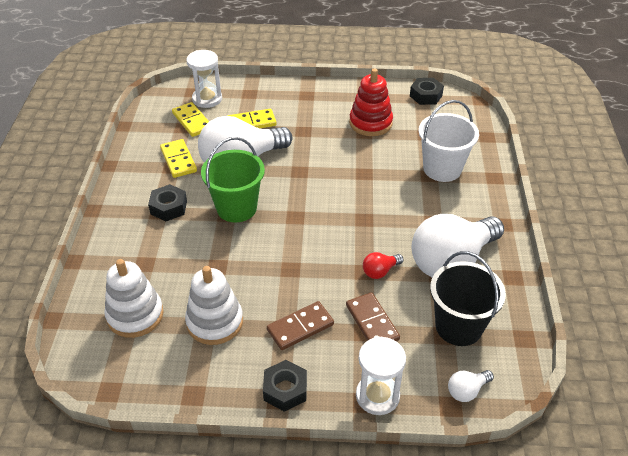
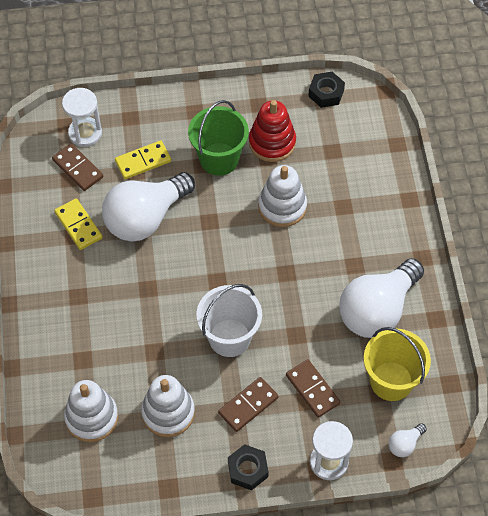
camera: 10 degrees left, 15 degrees up
black nut [148,184,187,221] -> none
yellow domino [172,102,209,137] -> brown domino [52,143,103,191]
green bucket [201,137,265,222] -> green bucket moved to [188,100,249,176]
red light bulb [363,252,403,279] -> none
white bucket [419,100,479,182] -> white bucket moved to [197,284,262,357]
black bucket [430,251,506,346] -> yellow bucket [364,327,431,401]
none -> white stacking toy [258,165,307,227]

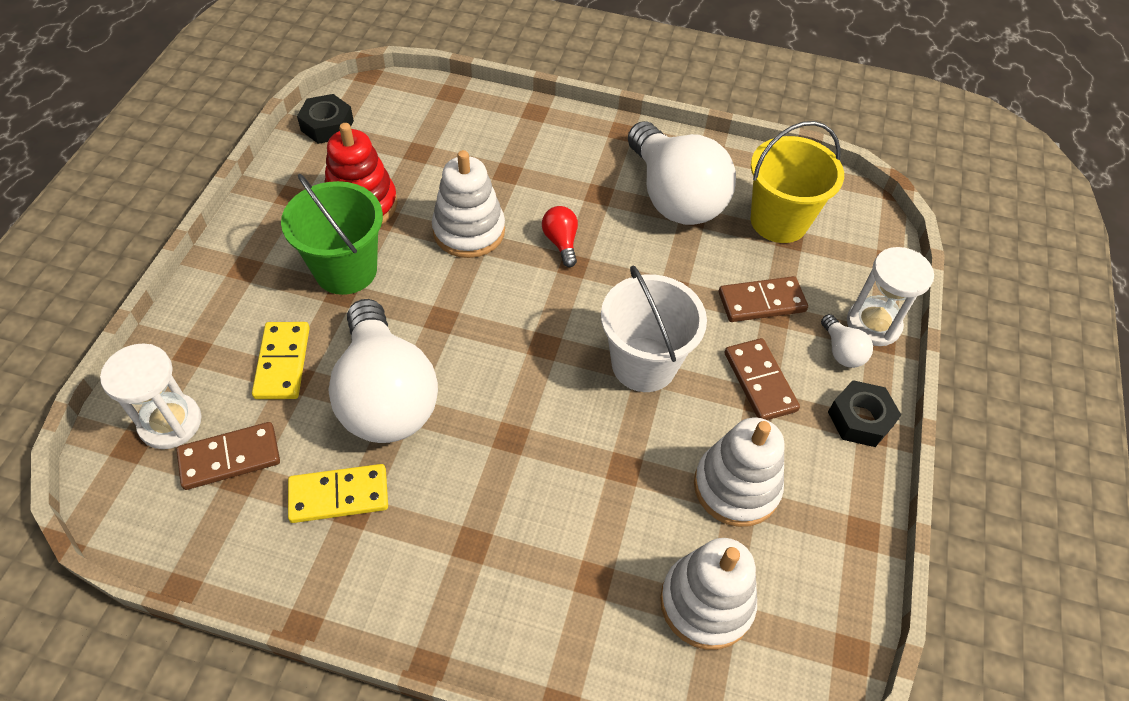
camera: 70 degrees left, 5 degrees down
white light bulb [388,423,427,457] -> white light bulb moved to [821,314,873,368]
none -> red light bulb [542,206,578,267]

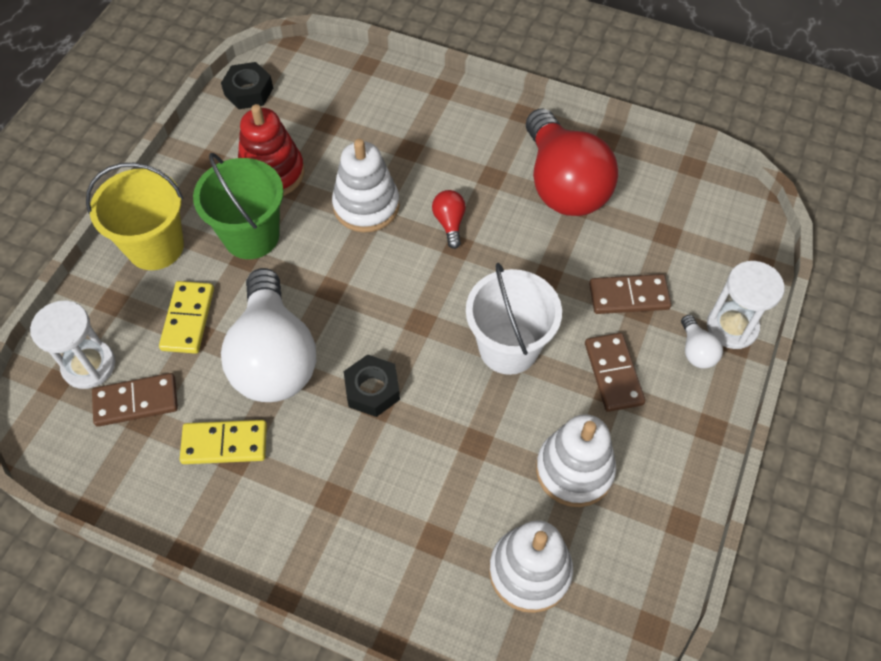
camera: 10 degrees right, 5 degrees up
white light bulb [628,121,736,225] -> red light bulb [526,108,618,216]
yellow bucket [751,121,844,243] -> yellow bucket moved to [86,163,184,270]
black nut [828,380,901,447] -> black nut moved to [344,354,400,417]

